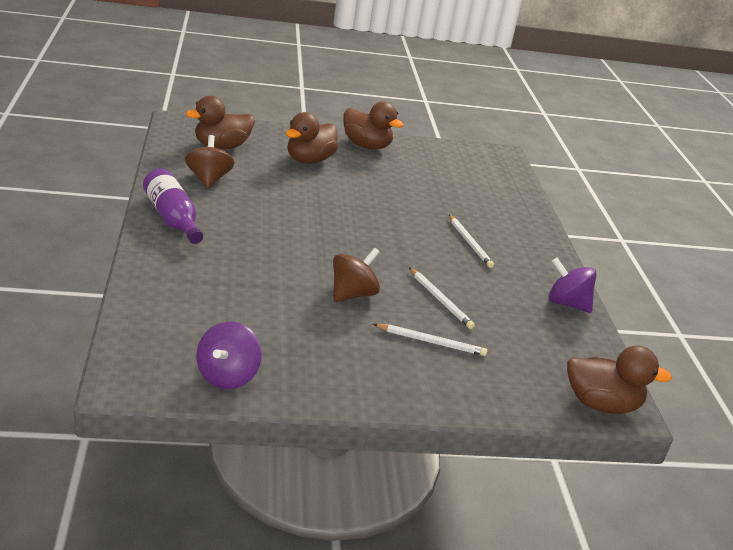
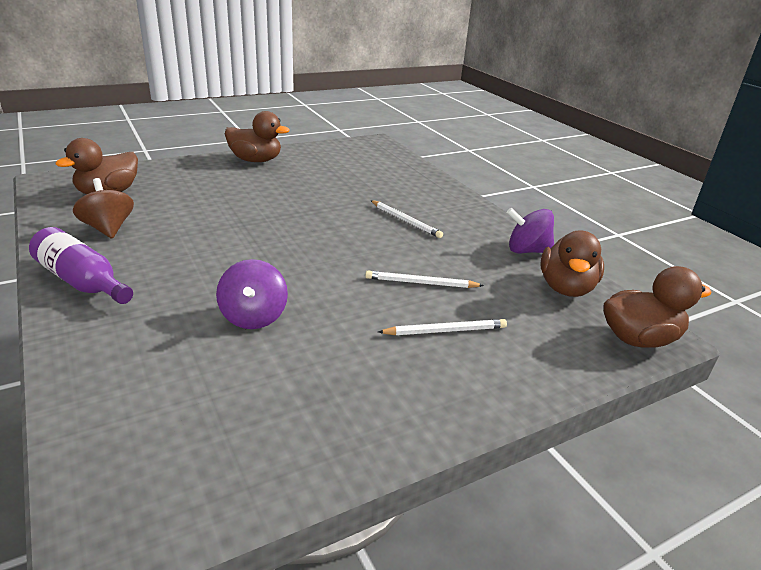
camera: 20 degrees left, 0 degrees up
purple spinning top [197,322,262,389] -> purple spinning top moved to [216,259,288,329]
brown duck [286,112,338,164] -> brown duck moved to [540,231,604,297]
brown spinning top [333,248,380,302] -> none
white pencil [409,267,475,329] -> white pencil turned 150 degrees clockwise [365,271,484,288]

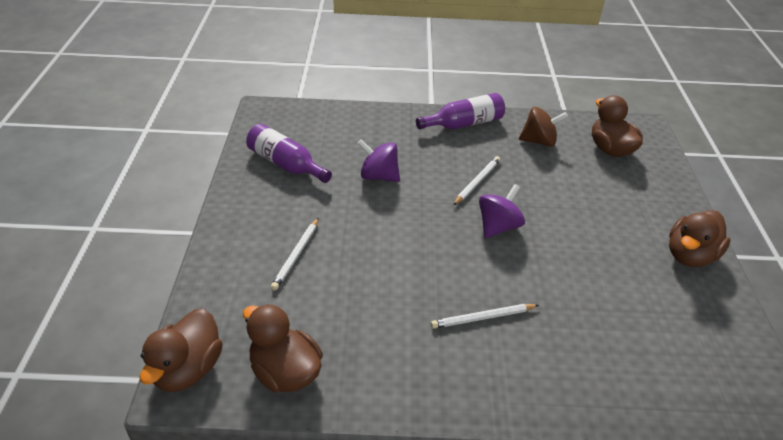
camera: 120 degrees right, 10 degrees up
white pencil [365,271,484,288] -> white pencil moved to [454,156,501,205]
purple spinning top [507,208,554,253] -> purple spinning top moved to [479,184,525,238]
none -> purple bottle [246,124,332,183]

